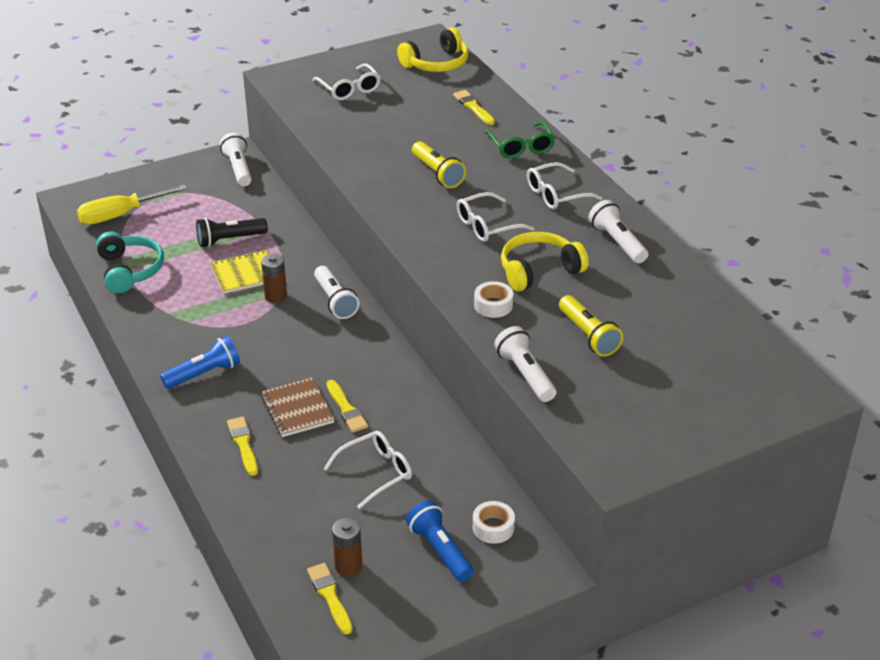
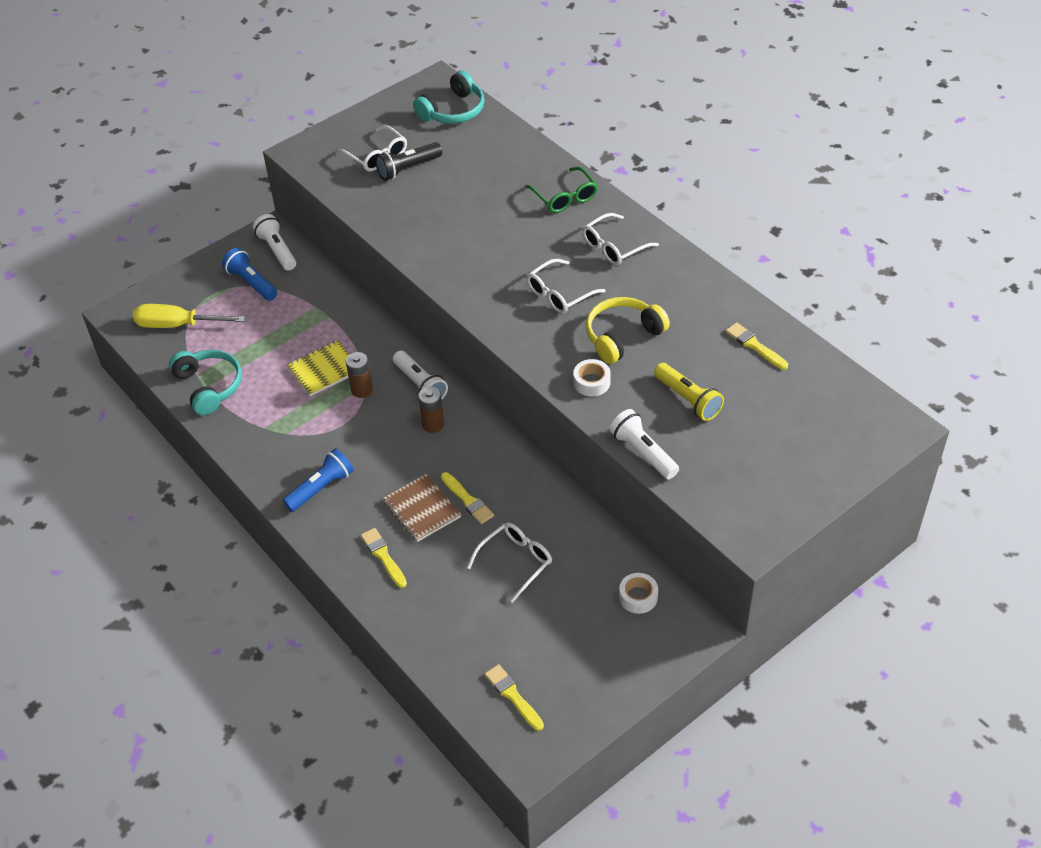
camera: 10 degrees left, 10 degrees up
yellow screwdriver [77,185,187,225] -> yellow screwdriver turned 45 degrees clockwise [133,304,245,328]
black flashlight [196,218,268,247] -> black flashlight moved to [375,142,442,181]
brown battery [332,518,362,577] -> brown battery moved to [418,387,444,433]
yellow headphones [397,28,468,72] -> turquoise headphones [413,71,484,124]
blue flashlight [406,500,474,582] -> blue flashlight moved to [222,248,277,301]
yellow flashlight [412,141,466,188] -> none
yellow brush [453,90,495,125] -> yellow brush moved to [726,322,788,370]
white flashlight [589,200,648,263] -> none

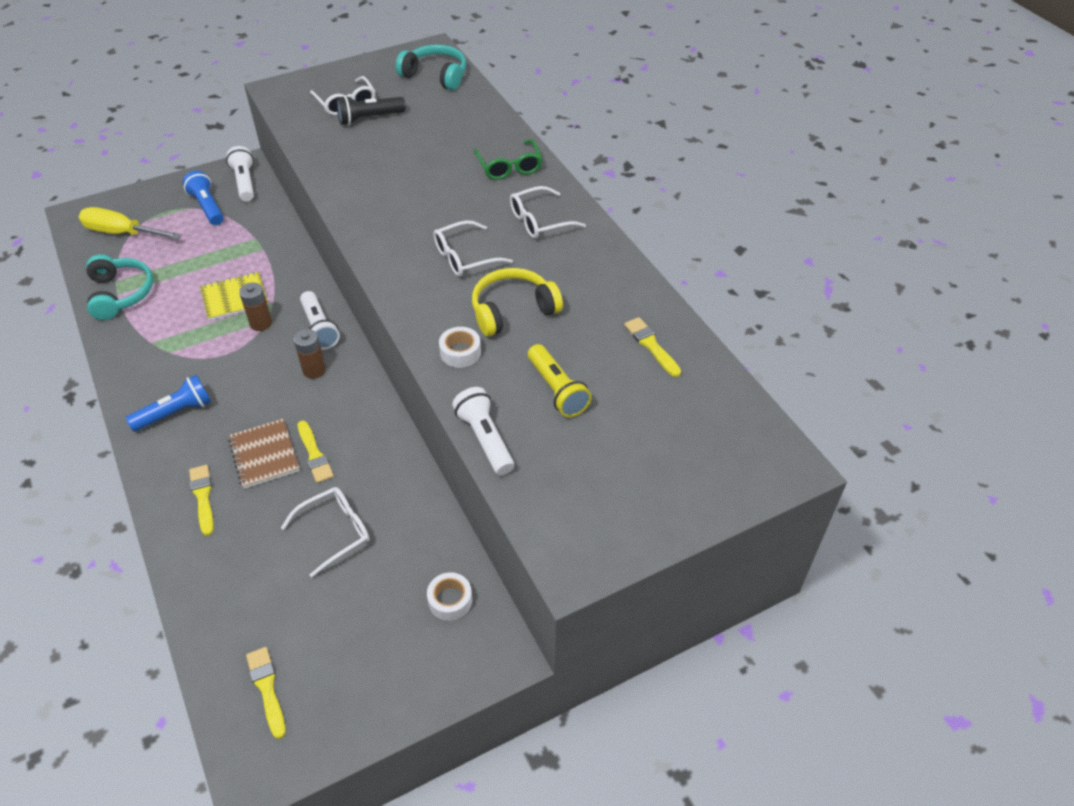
camera: 10 degrees right, 0 degrees up
turquoise headphones [413,71,484,124] -> turquoise headphones turned 120 degrees counterclockwise [396,45,466,90]

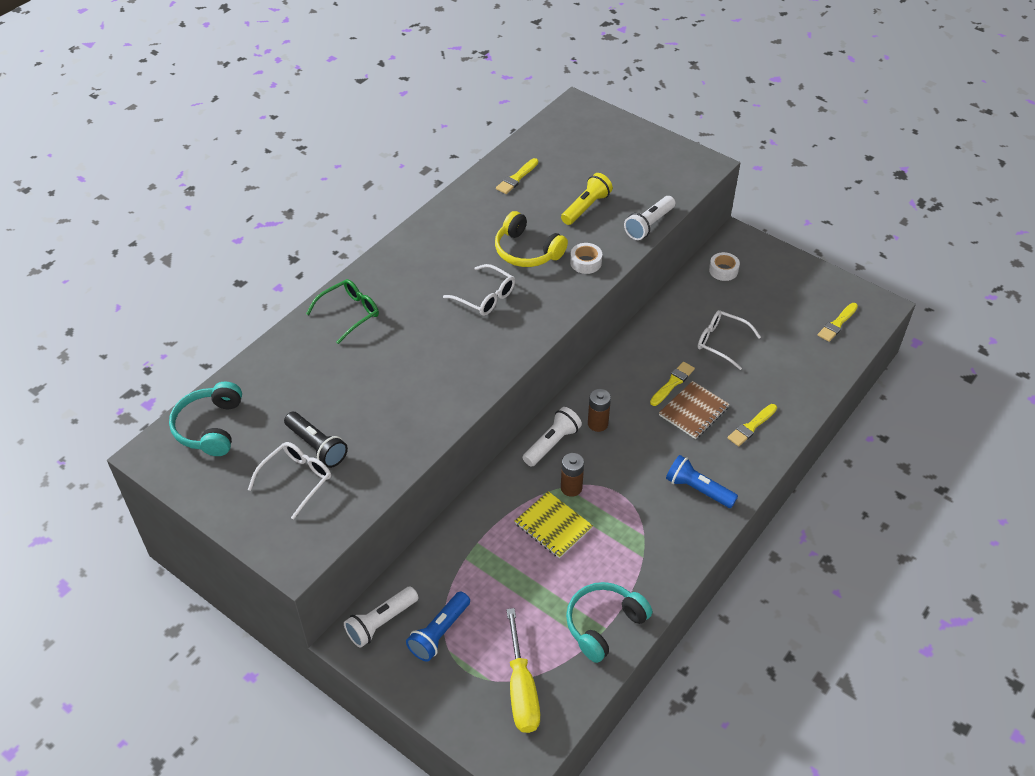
camera: 115 degrees left, 0 degrees up
white glasses [510,186,586,239] -> none

